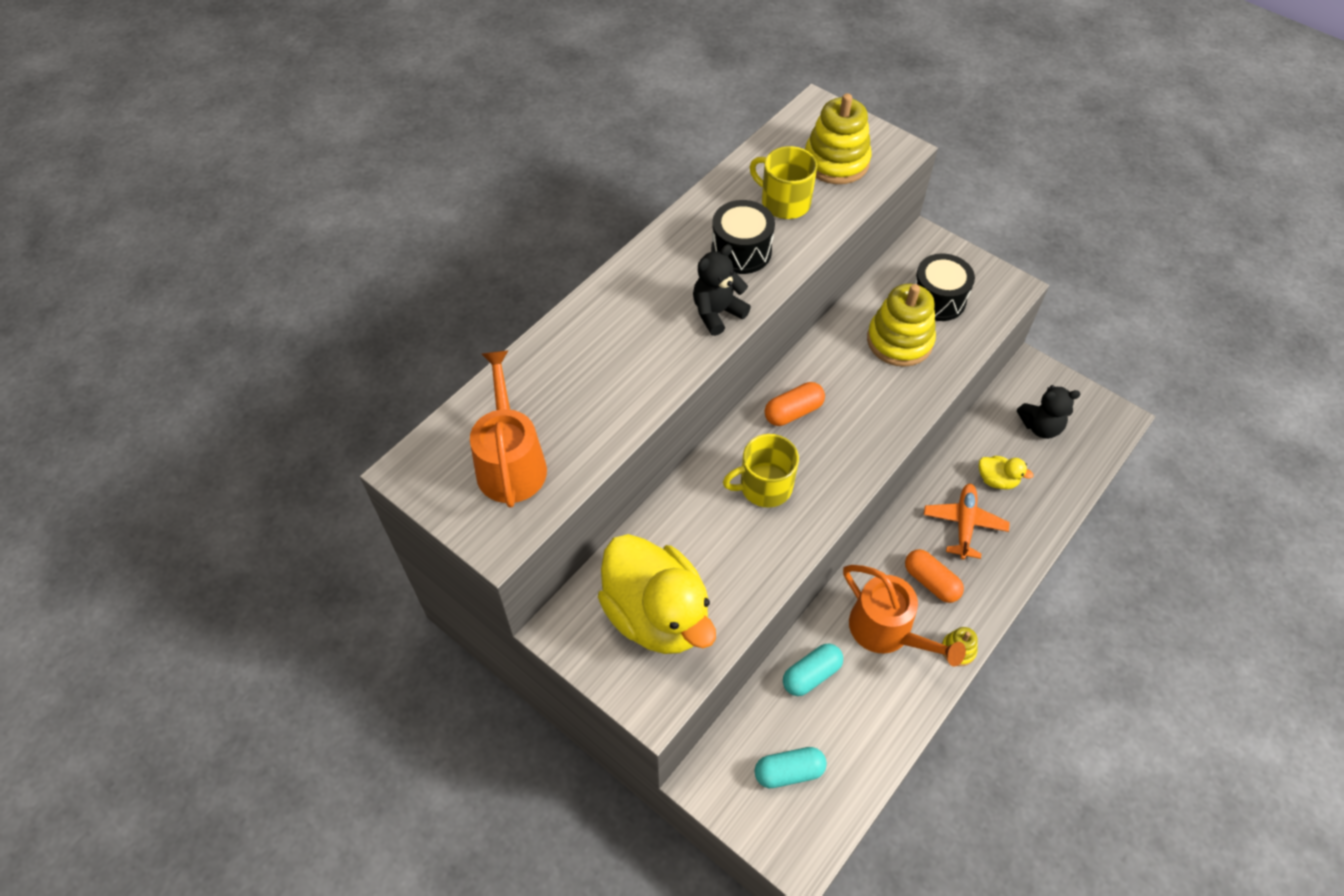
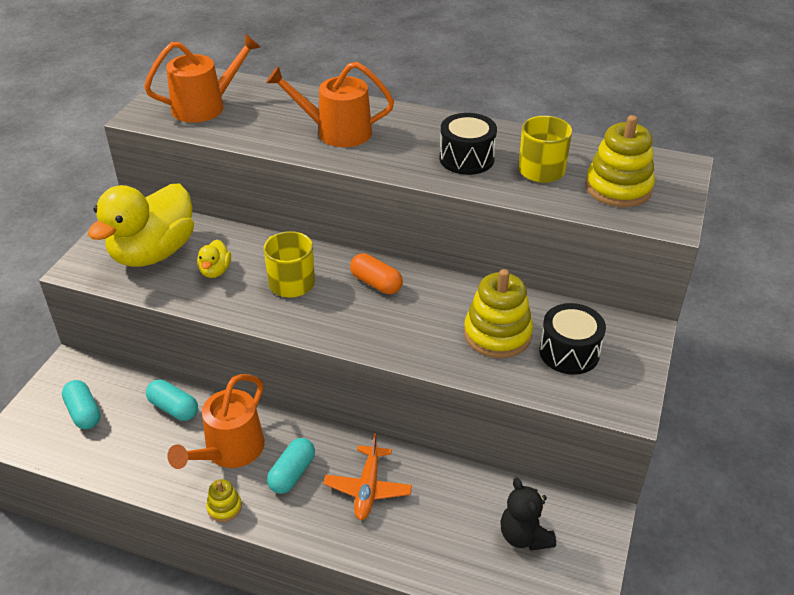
camera: 70 degrees right, 15 degrees down
black teddy bear [693,245,751,336] -> none
orange capsule [905,549,964,603] -> turquoise capsule [267,438,315,494]
orange plane [924,484,1010,560] -> orange plane turned 105 degrees clockwise [323,433,412,520]
yellow duck [979,456,1034,489] -> yellow duck moved to [197,239,231,278]
none -> orange watering can [266,62,394,147]

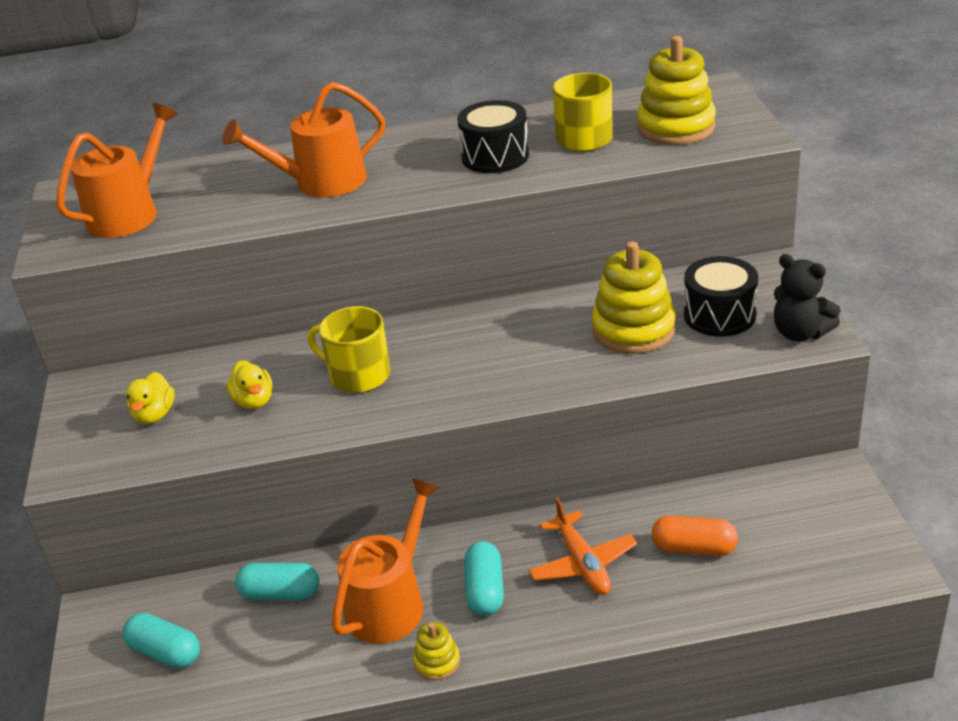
camera: 25 degrees left, 5 degrees down
yellow duck [88,183,194,267] -> yellow duck [126,372,175,424], size x0.42
orange watering can [167,374,265,469] -> orange watering can turned 150 degrees counterclockwise [332,478,440,644]
orange capsule [350,253,403,294] -> orange capsule moved to [652,516,738,556]
black teddy bear [500,478,556,551] -> black teddy bear moved to [774,254,841,341]

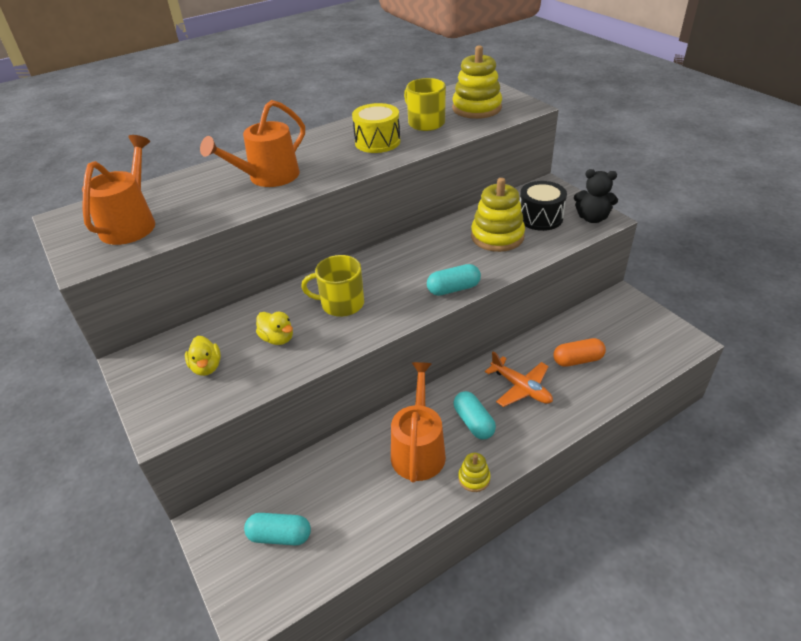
camera: 25 degrees left, 5 degrees up
turquoise capsule [235,563,319,600] -> turquoise capsule moved to [427,264,481,296]
black drum [457,100,529,173] -> yellow drum [352,103,400,153]

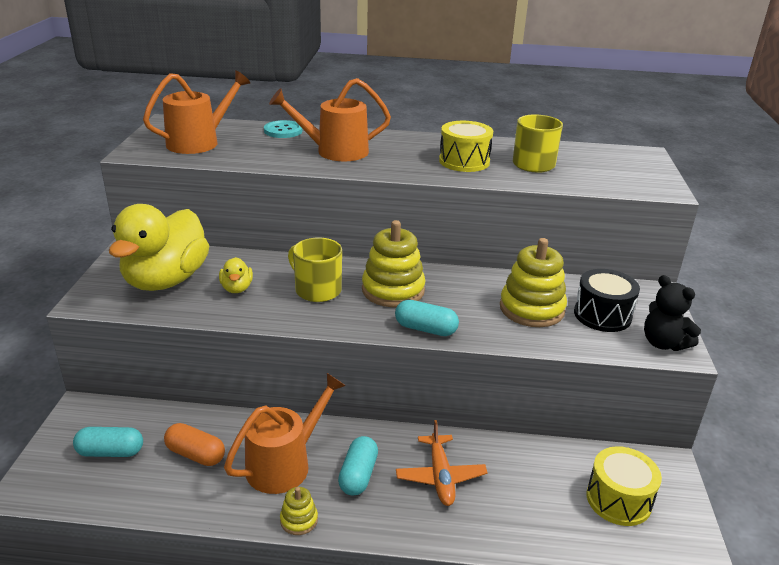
camera: 35 degrees right, 10 degrees down
yellow duck [185,336,221,376] -> yellow duck [109,204,209,291], size x2.38
turquoise capsule [244,513,311,545] -> turquoise capsule turned 45 degrees counterclockwise [73,427,143,457]
yellow stacking toy [452,45,502,119] -> yellow stacking toy moved to [362,220,426,307]
orange capsule [553,338,606,367] -> orange capsule moved to [164,423,225,466]
none -> turquoise button [264,120,303,138]
none -> yellow drum [587,446,662,526]

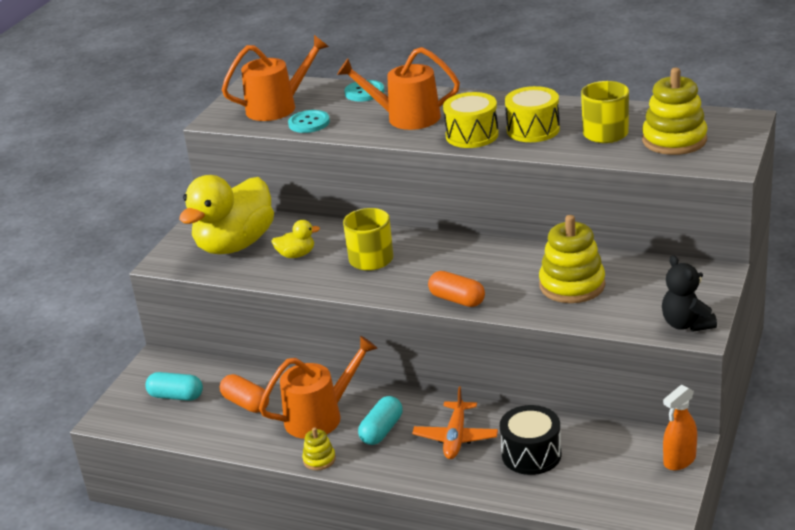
camera: 20 degrees right, 0 degrees up
yellow duck [219,257,253,293] -> yellow duck turned 105 degrees counterclockwise [271,220,320,258]
yellow stacking toy [362,220,426,307] -> yellow stacking toy moved to [642,68,707,155]
turquoise capsule [395,300,459,336] -> orange capsule [428,271,485,307]
black drum [574,269,640,332] -> black drum moved to [500,405,561,475]
yellow drum [587,446,662,526] -> yellow drum moved to [443,92,499,148]
none -> turquoise button [288,110,330,133]
none -> orange spray bottle [663,385,697,470]

